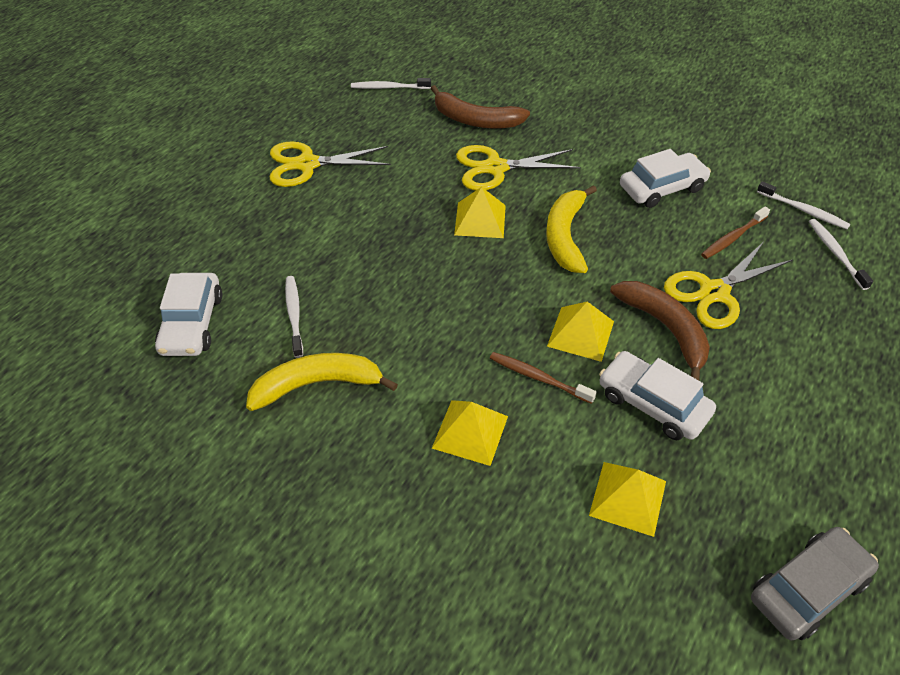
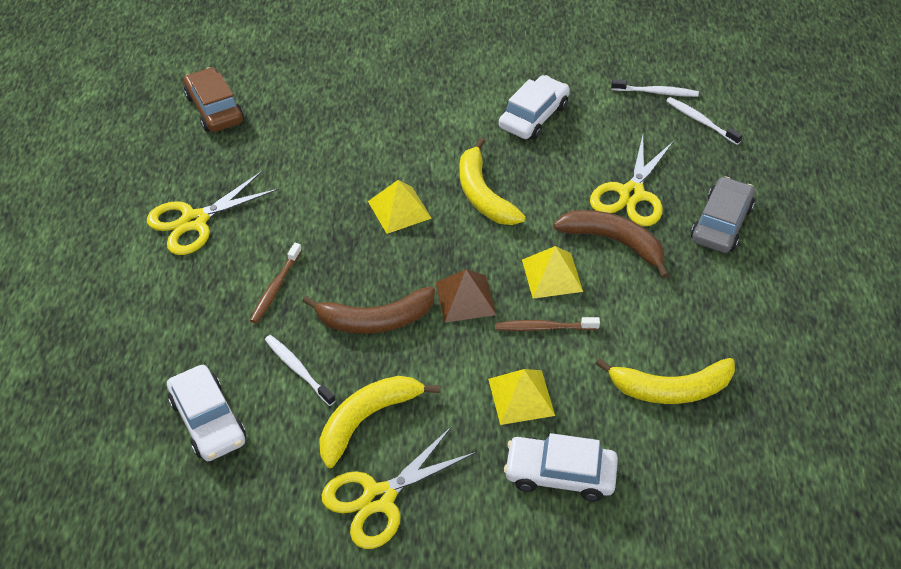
camera: 30 degrees left, 0 degrees up
white toothbrush [351,78,431,89] -> brown car [183,67,244,132]
brown banana [431,85,530,129] -> brown banana moved to [302,286,435,334]
yellow scissors [456,145,581,190] -> yellow scissors moved to [321,426,476,549]
yellow pyramid [589,462,666,537] -> yellow banana [596,358,735,404]
white car [599,351,716,440] -> white car moved to [504,433,618,502]
brown toothbrush [701,206,770,259] -> brown toothbrush moved to [250,243,302,323]
grey car [751,527,879,640] -> grey car moved to [691,176,755,253]
none -> brown pyramid [436,269,496,322]

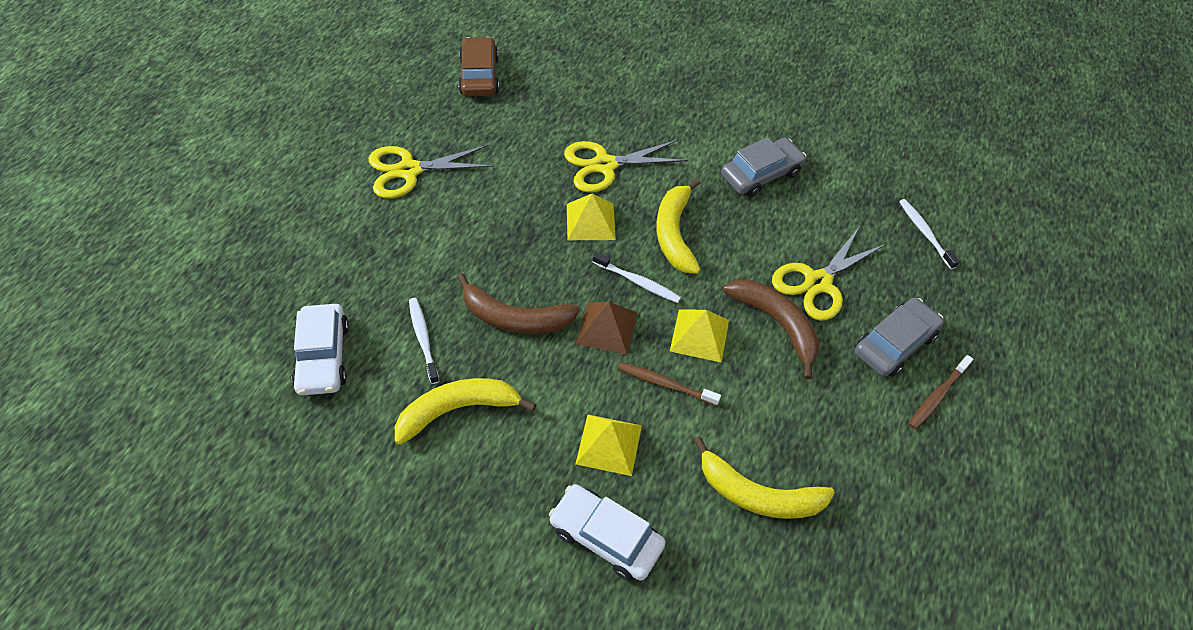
camera: 20 degrees right, 5 degrees up
brown toothbrush [250,243,302,323] -> brown toothbrush moved to [909,355,973,429]
yellow scissors [321,426,476,549] -> yellow scissors moved to [564,140,688,193]
white car [499,75,570,139] -> grey car [721,137,806,197]
white toothbrush [611,79,699,97] -> white toothbrush moved to [593,252,681,303]

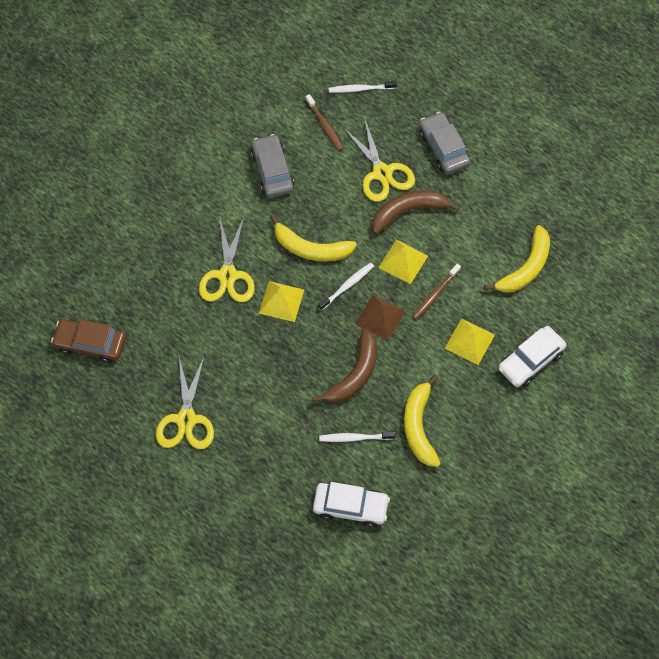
camera: 70 degrees left, 10 degrees up
brown toothbrush [909,355,973,429] -> brown toothbrush moved to [306,94,343,151]

